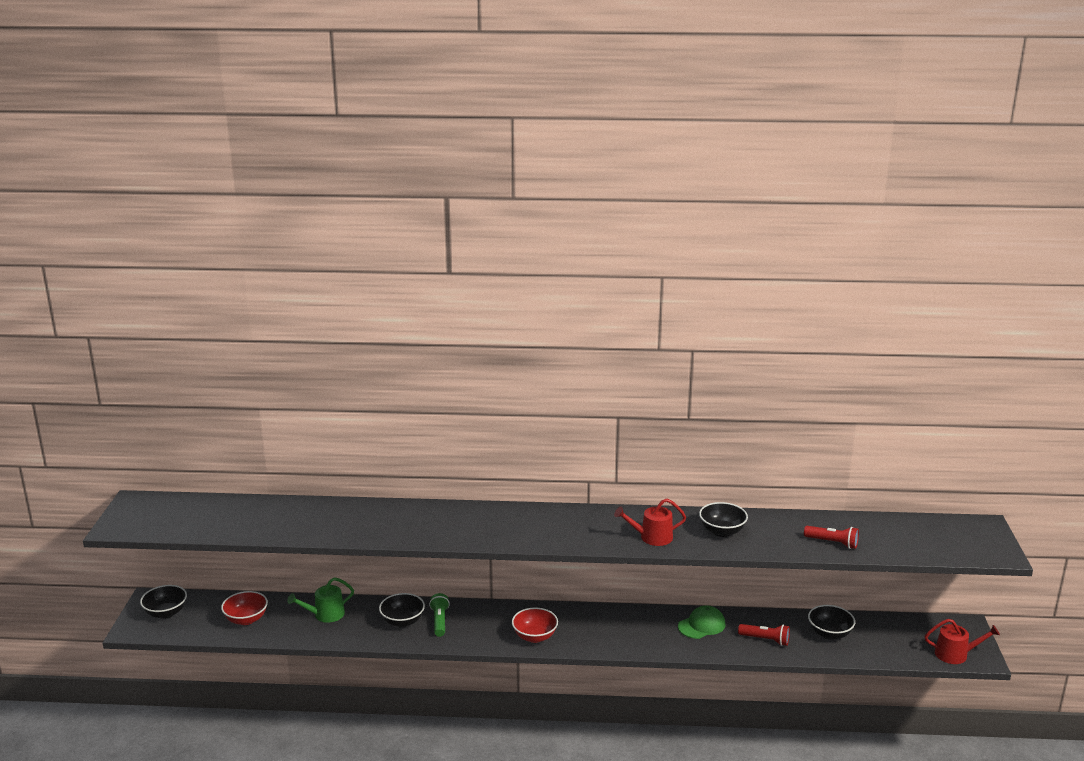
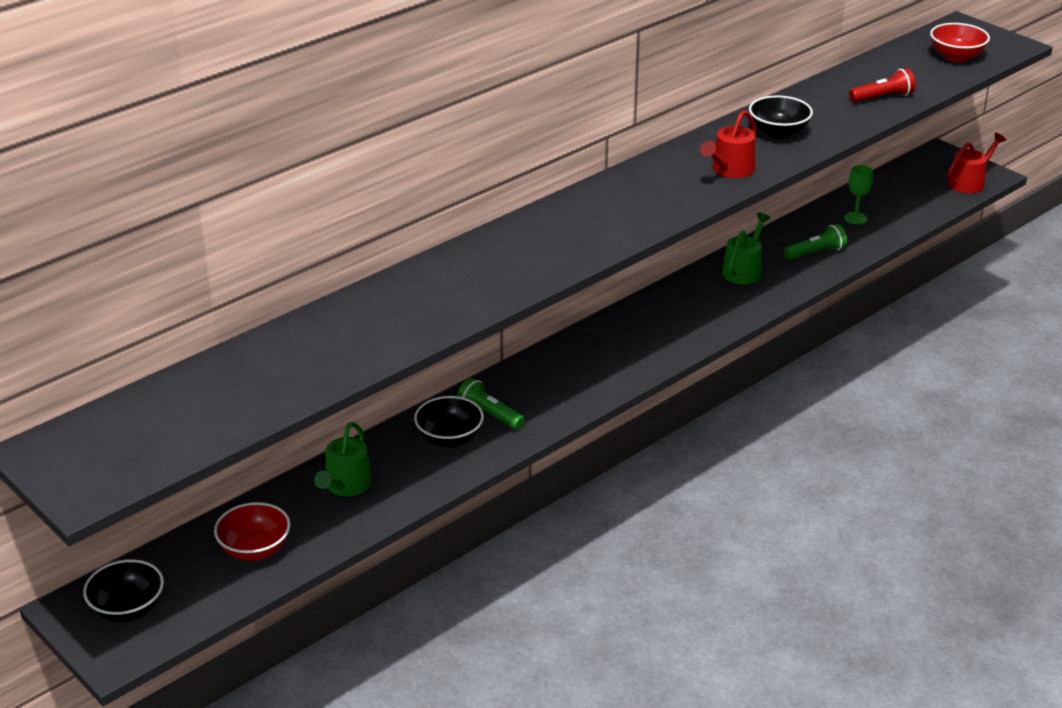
camera: 45 degrees left, 10 degrees up
red bowl [512,607,558,643] -> red bowl moved to [930,23,990,62]
green cap [678,605,725,639] -> green watering can [722,212,770,285]
red flashlight [738,624,790,646] -> green flashlight [784,224,847,260]
black bowl [808,605,855,640] -> green goblet [844,165,873,224]

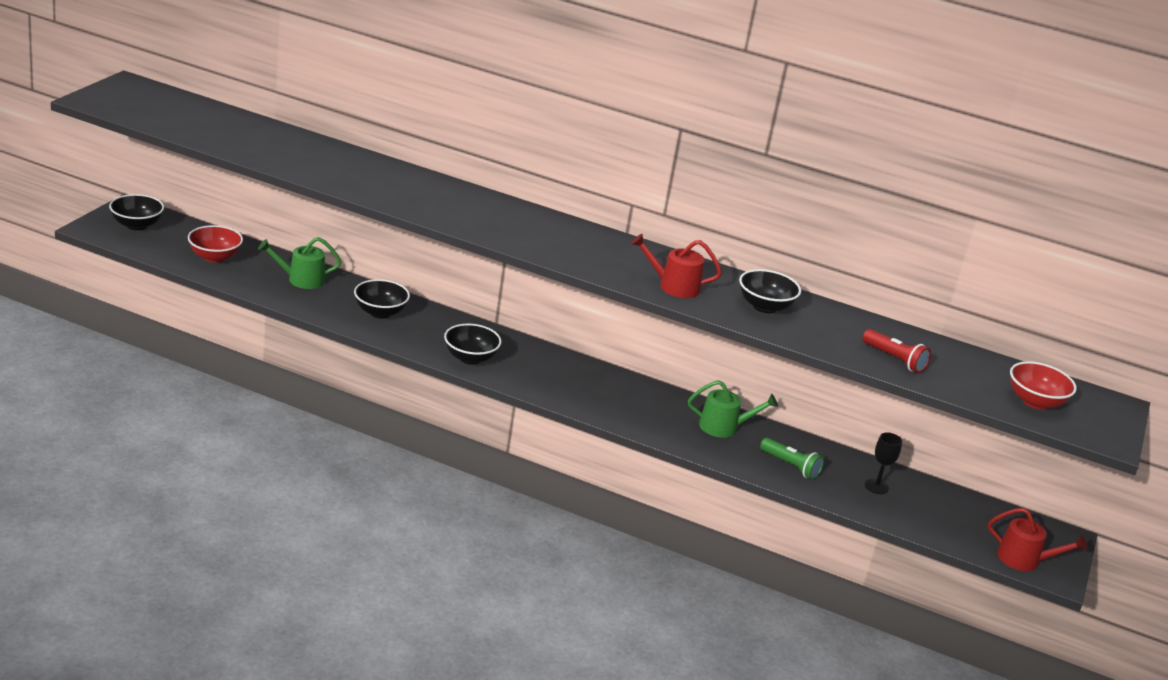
camera: 60 degrees right, 5 degrees down
green flashlight [457,378,525,430] -> none
green goblet [844,165,873,224] -> black goblet [865,432,902,494]
none -> black bowl [444,324,502,365]

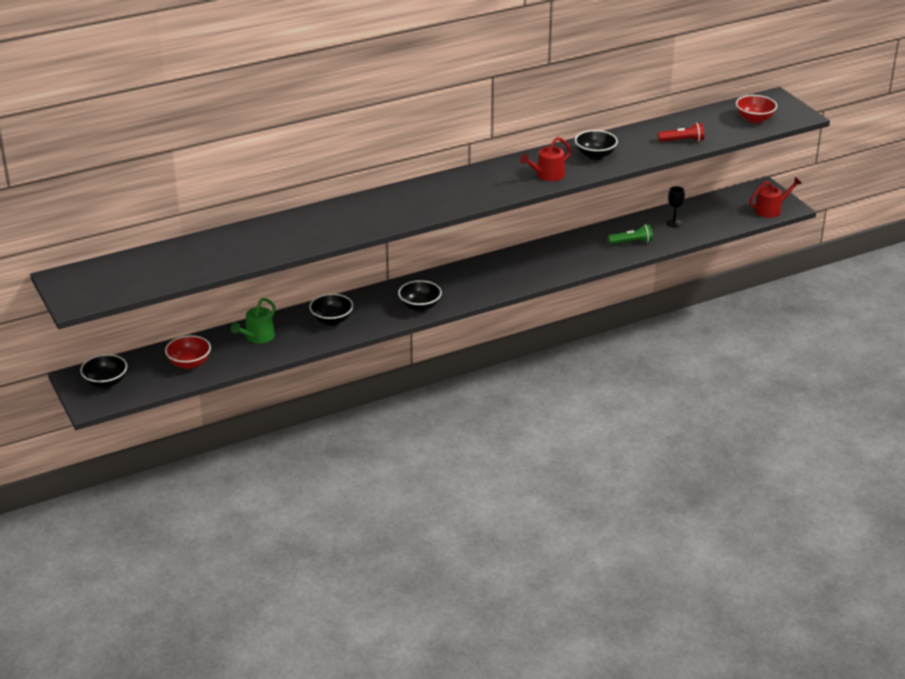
camera: 45 degrees left, 5 degrees up
green watering can [688,380,778,438] -> none

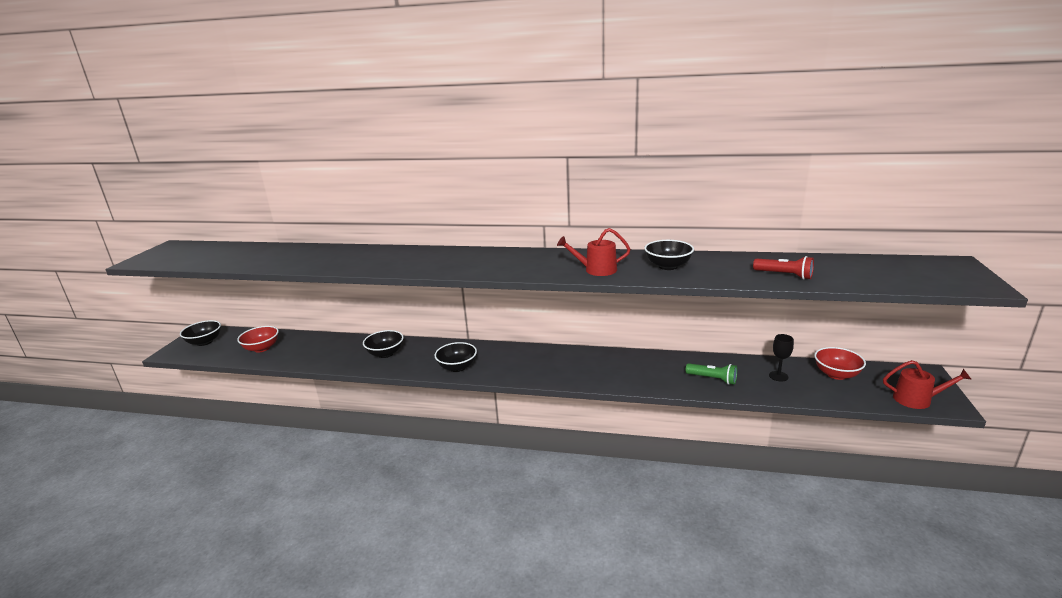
camera: 40 degrees right, 10 degrees down
green watering can [231,298,276,343] -> none
red bowl [736,95,777,123] -> red bowl moved to [814,347,866,380]

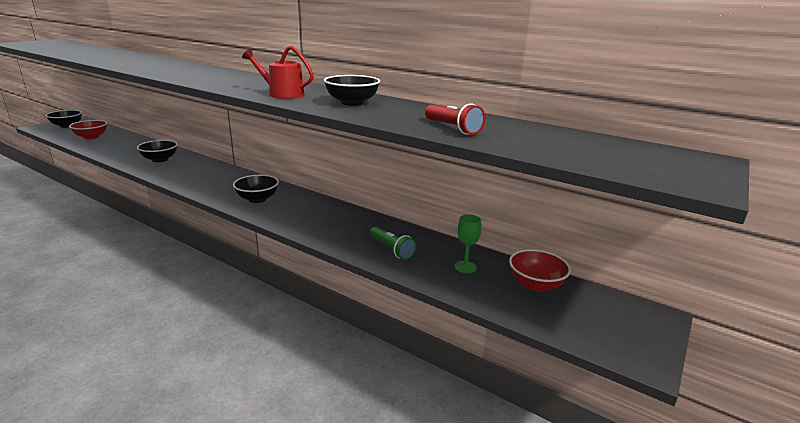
camera: 20 degrees right, 0 degrees up
black bowl [434,342,477,372] -> black bowl moved to [233,175,279,203]
black goblet [769,334,794,382] -> green goblet [454,214,481,273]
red watering can [883,360,972,409] -> none

